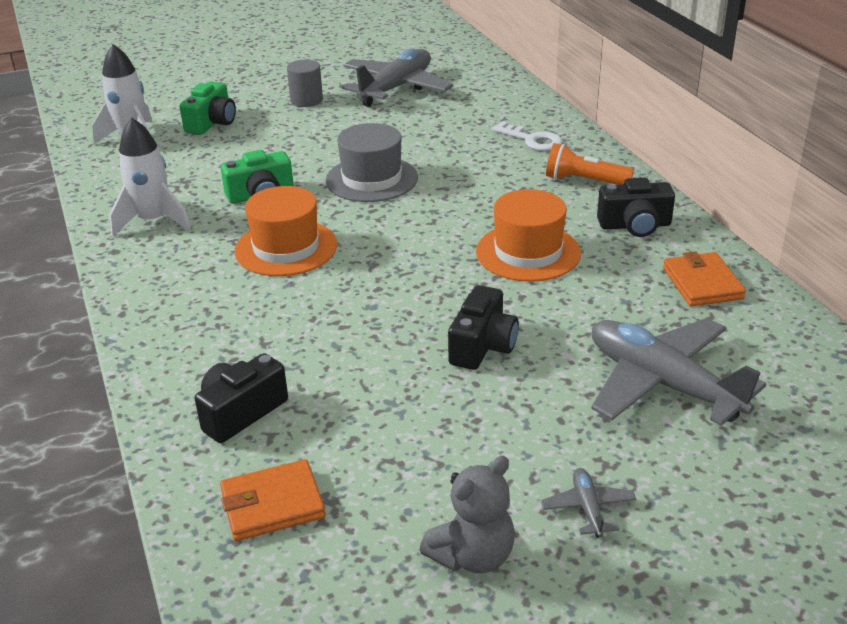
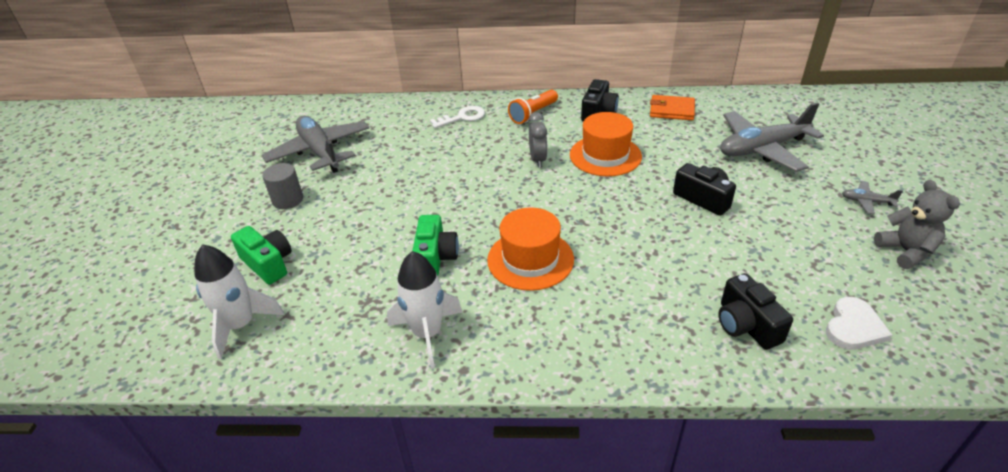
camera: 65 degrees left, 5 degrees up
orange wallet [220,459,326,541] -> white heart [826,297,892,350]
grey hat [325,123,418,202] -> none
none -> grey clock [528,112,548,167]

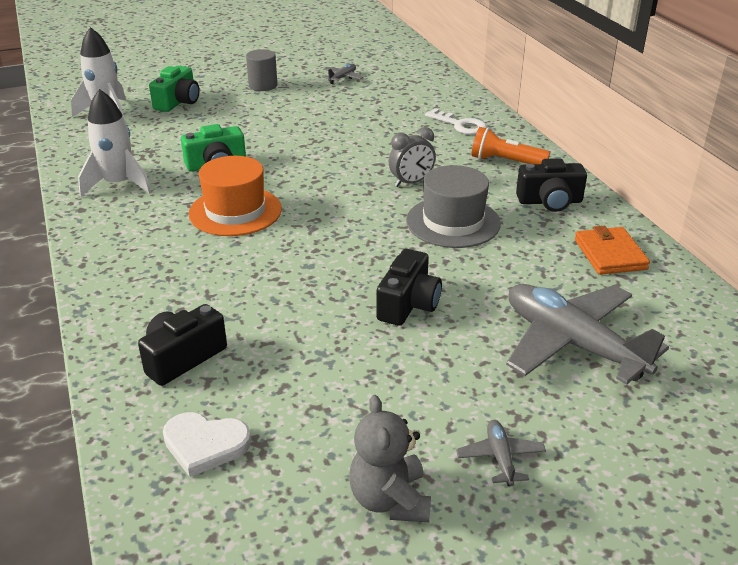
camera: 65 degrees right, 5 degrees down
grey plane [262,116,369,173] -> grey plane [323,63,363,84], size x0.42
orange hat [570,112,642,176] -> grey hat [406,165,501,248]
grey teddy bear [874,180,960,269] -> grey teddy bear turned 120 degrees clockwise [349,395,431,522]

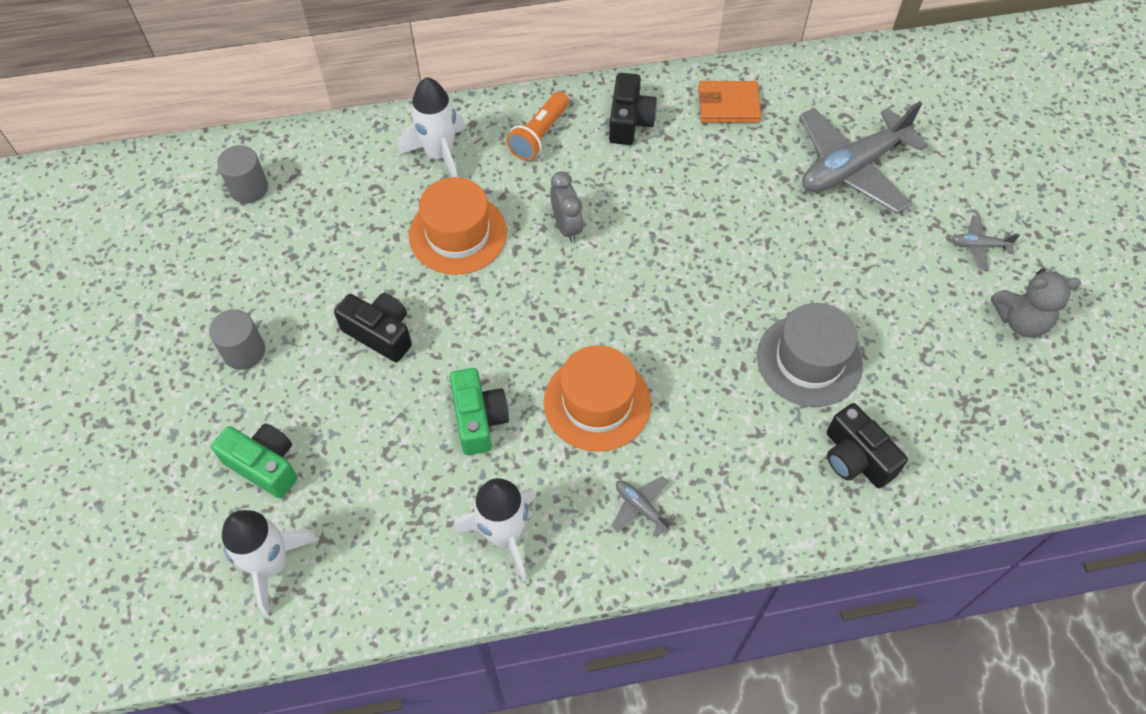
camera: 80 degrees left, 25 degrees up
white heart [163,412,251,477] -> none
grey plane [323,63,363,84] -> grey plane moved to [611,476,677,538]
black camera [376,249,442,326] -> black camera moved to [334,293,412,362]
grey hat [406,165,501,248] -> grey hat moved to [757,303,863,407]
white key [425,108,487,135] -> white rocket [398,77,466,177]
none -> grey cylinder [217,145,268,204]
none -> orange hat [409,177,507,275]

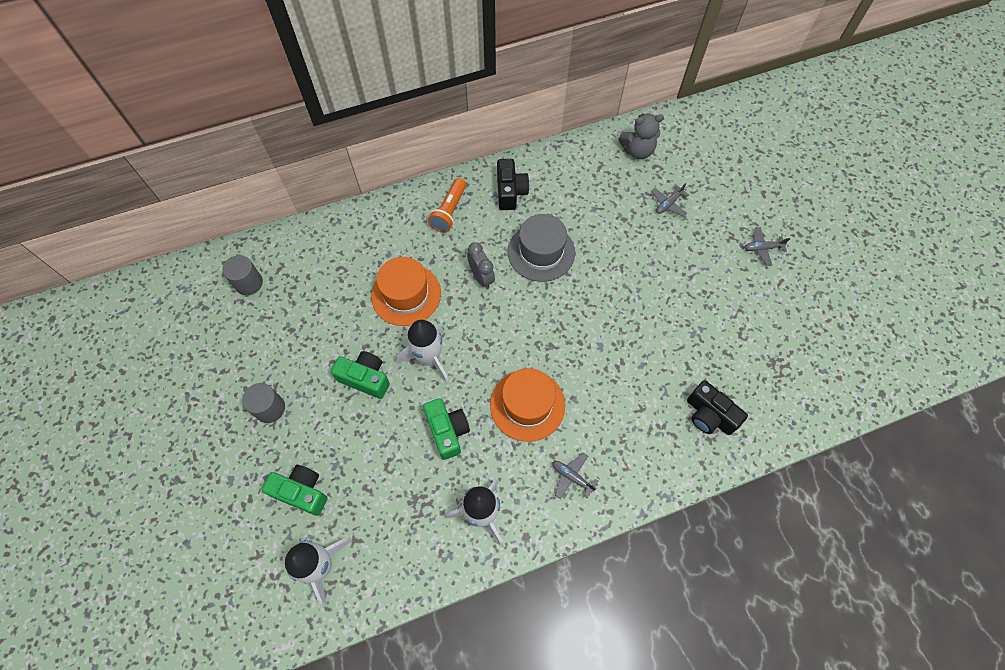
camera: 10 degrees left, 5 degrees up
black camera [334,293,412,362] -> green camera [331,351,390,399]
white rocket [398,77,466,177] -> white rocket moved to [396,320,449,384]
orange wallet [698,81,761,123] -> none
grey hat [757,303,863,407] -> grey hat moved to [508,214,575,282]
grey plane [799,101,928,214] -> grey plane [651,183,689,217], size x0.42
grey teddy bear [991,268,1081,338] -> grey teddy bear moved to [618,114,664,159]

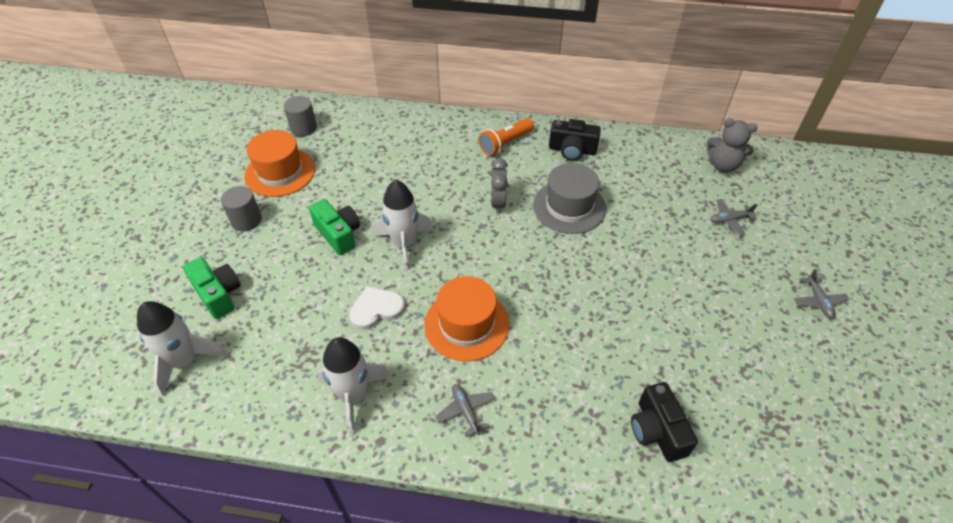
camera: 30 degrees right, 15 degrees down
orange hat [371,257,441,326] -> orange hat moved to [244,130,315,197]
green camera [423,398,470,460] -> white heart [349,286,405,330]
black camera [497,159,529,210] -> black camera turned 75 degrees clockwise [549,119,601,161]
grey plane [744,227,790,266] -> grey plane turned 120 degrees counterclockwise [794,269,849,319]

